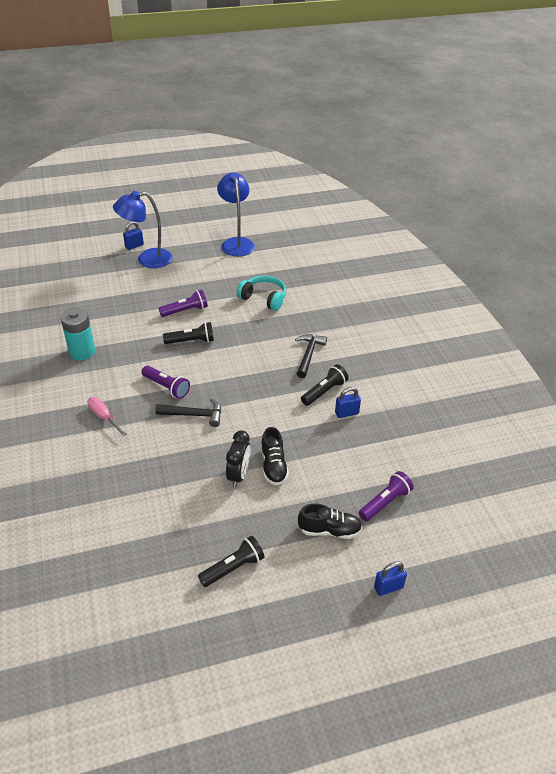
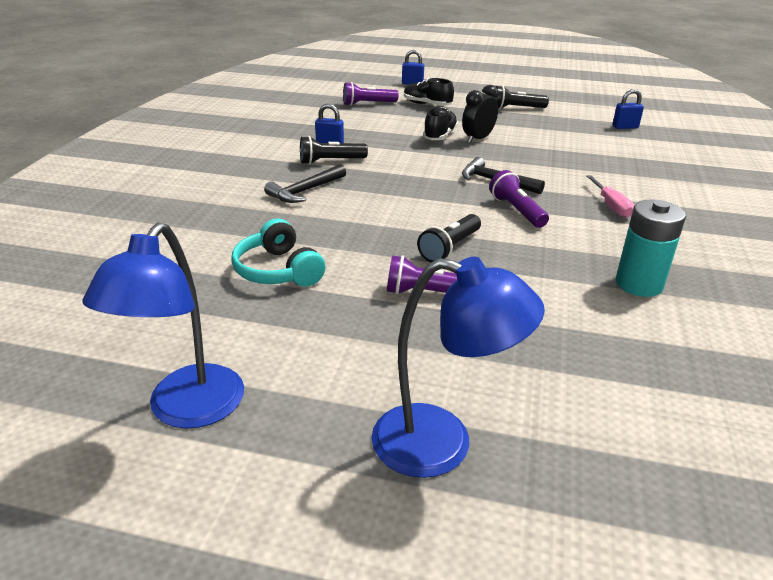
camera: 150 degrees left, 10 degrees down
blue padlock [123,221,144,250] -> blue padlock moved to [613,89,644,129]
black flashlight [163,322,214,344] -> black flashlight turned 75 degrees counterclockwise [417,214,481,262]

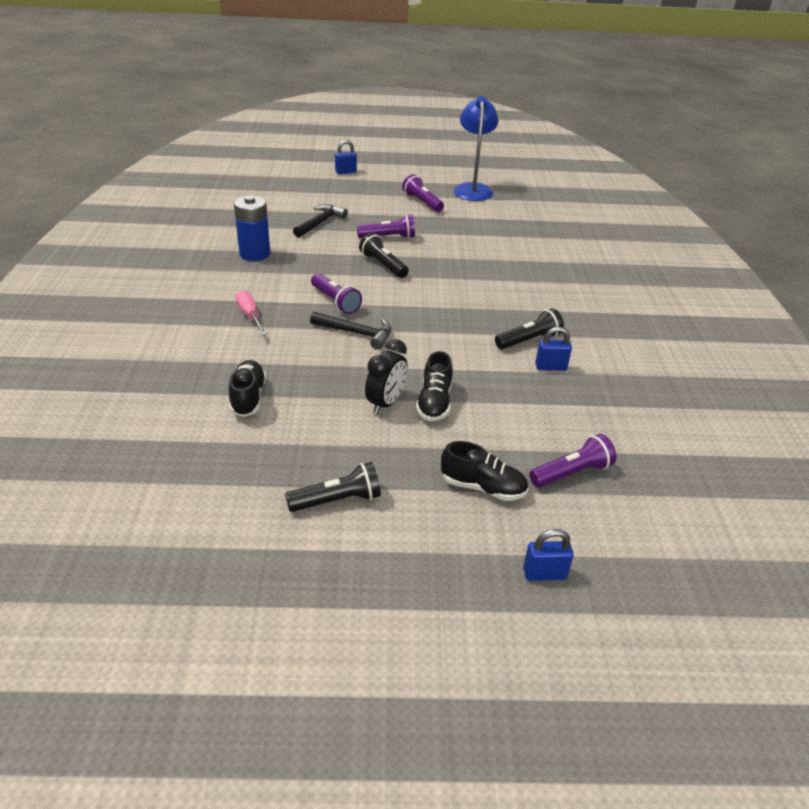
camera: 165 degrees right, 5 degrees up
turquoise headphones [231,219,326,287] -> none
black hammer [264,164,346,203] -> black hammer moved to [293,205,348,238]
blue lamp [371,257,545,478] -> none
black flashlight [417,214,481,262] -> black flashlight turned 60 degrees counterclockwise [359,233,409,278]
blue padlock [613,89,644,129] -> blue padlock moved to [335,140,357,174]
turquoise battery [616,199,686,297] -> blue battery [234,195,270,261]
none -> black shoe [229,360,266,417]
none -> purple flashlight [402,174,444,212]

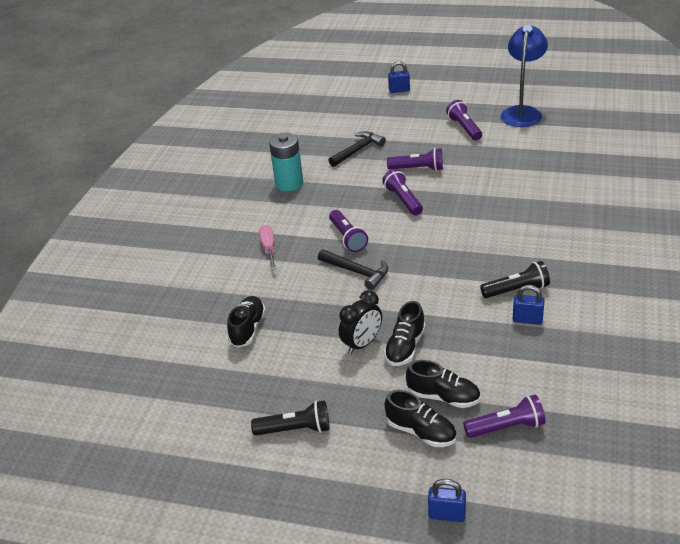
camera: 20 degrees right, 0 degrees up
blue battery [234,195,270,261] -> turquoise battery [269,133,303,191]
black flashlight [359,233,409,278] -> purple flashlight [382,169,423,216]
none -> black shoe [406,360,481,408]

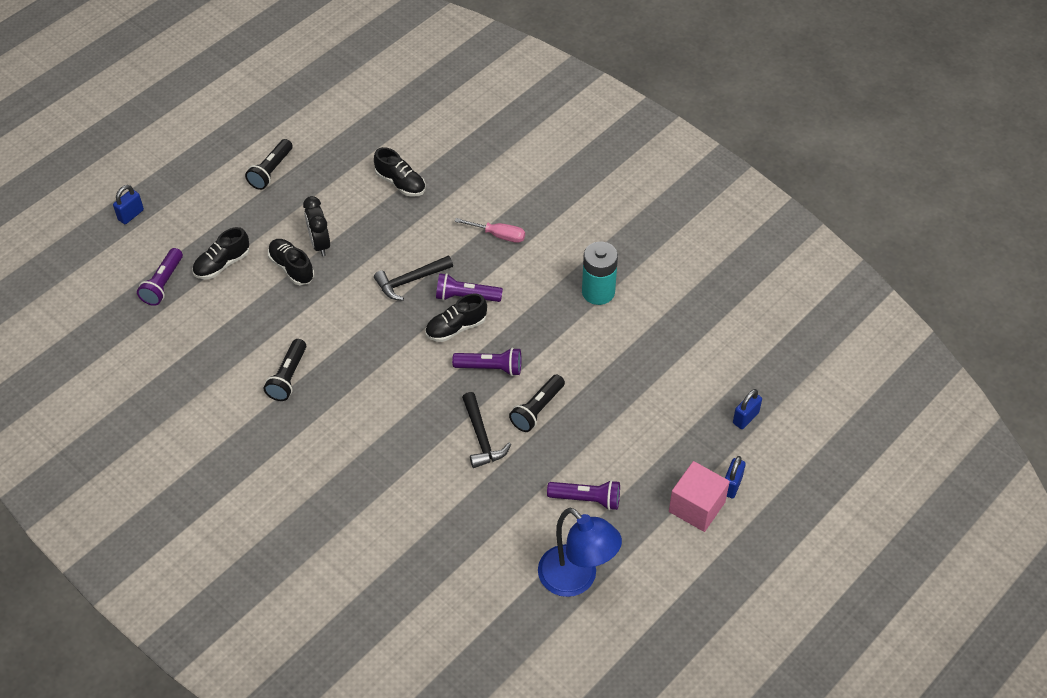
camera: 115 degrees right, 15 degrees up
black hammer [328,131,386,167] -> black hammer moved to [462,392,511,468]
black shoe [384,390,457,447] -> black shoe moved to [425,294,487,342]
purple flashlight [387,148,443,171] -> black flashlight [509,374,565,432]
blue padlock [513,285,545,325] -> blue padlock moved to [733,389,762,429]
none -> pink cube [669,461,730,532]

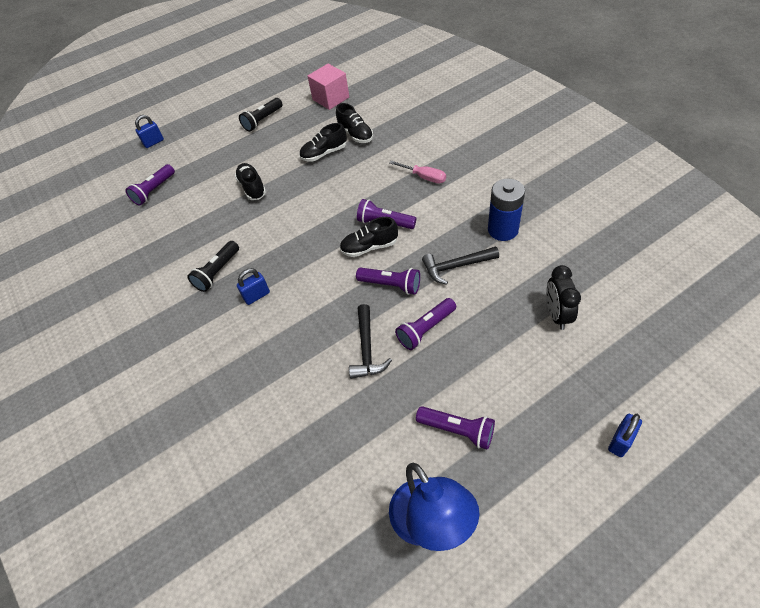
camera: 20 degrees right, 0 degrees up
black shoe [192,227,249,279] -> black shoe moved to [300,123,347,162]
black clock [303,196,330,256] -> black clock moved to [546,265,581,330]
black hammer [374,256,453,301] -> black hammer moved to [422,247,499,285]
black flashlight [509,374,565,432] -> purple flashlight [395,298,456,350]
turquoise battery [582,242,618,305] -> blue battery [488,179,525,241]
pink cube [669,461,730,532] -> pink cube moved to [307,64,349,110]
blue padlock [733,389,762,429] -> blue padlock moved to [237,268,270,305]

